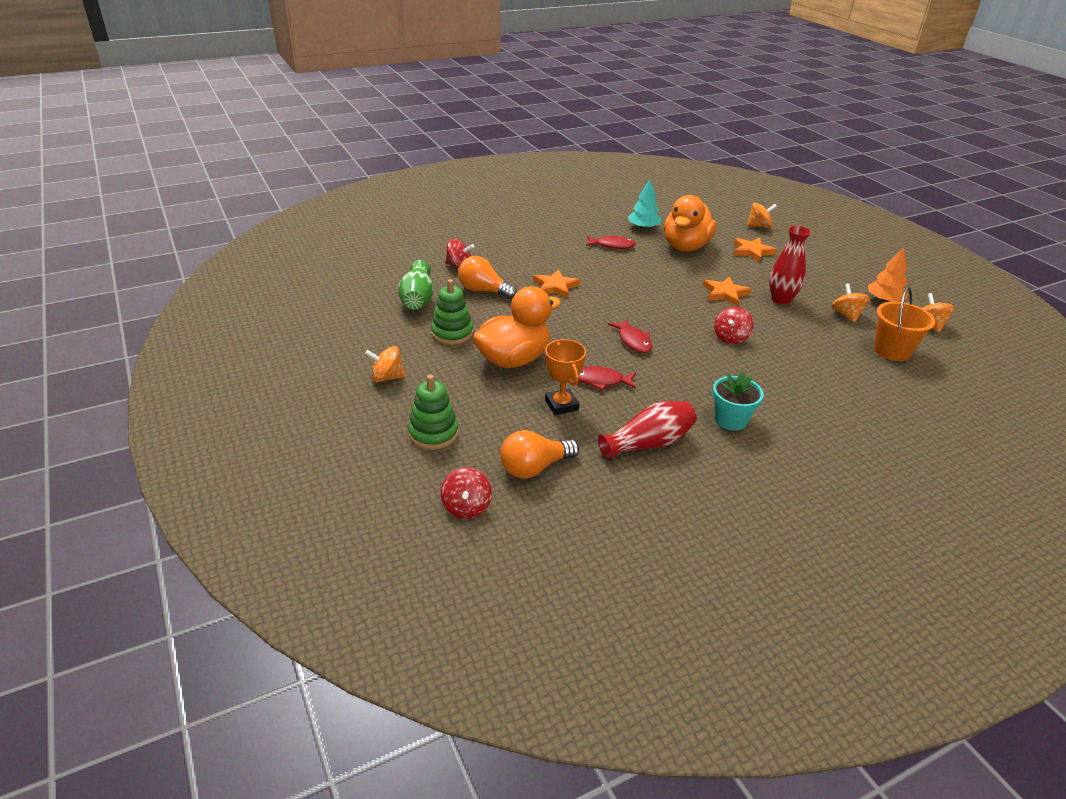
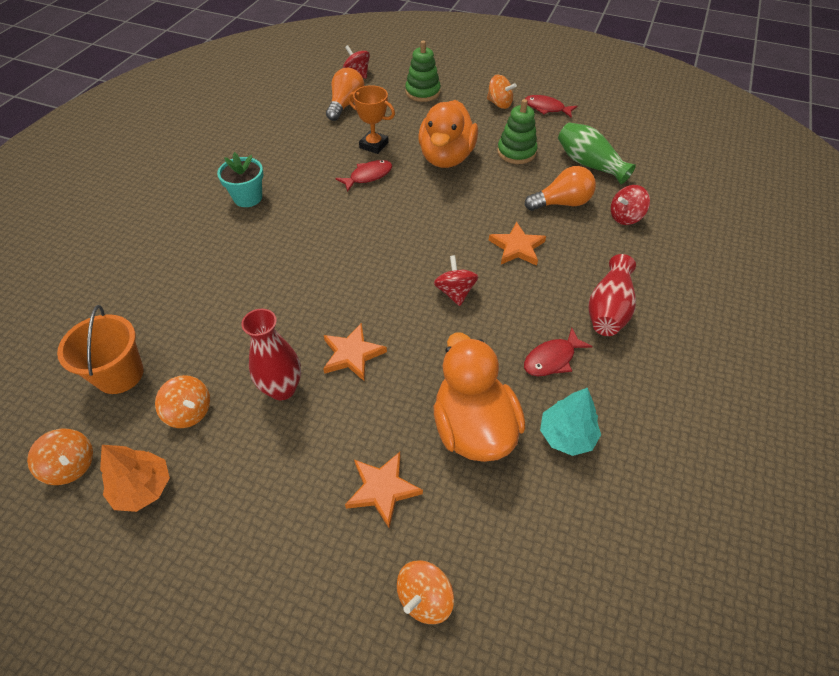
camera: 140 degrees right, 15 degrees up
orange spinning top [365,346,406,382] -> orange spinning top turned 75 degrees clockwise [487,75,517,109]
red vase [598,401,697,461] -> red vase moved to [588,254,636,336]
red fish [608,319,652,353] -> red fish moved to [525,95,578,118]
red spinning top [714,307,753,344] -> red spinning top moved to [434,255,479,306]

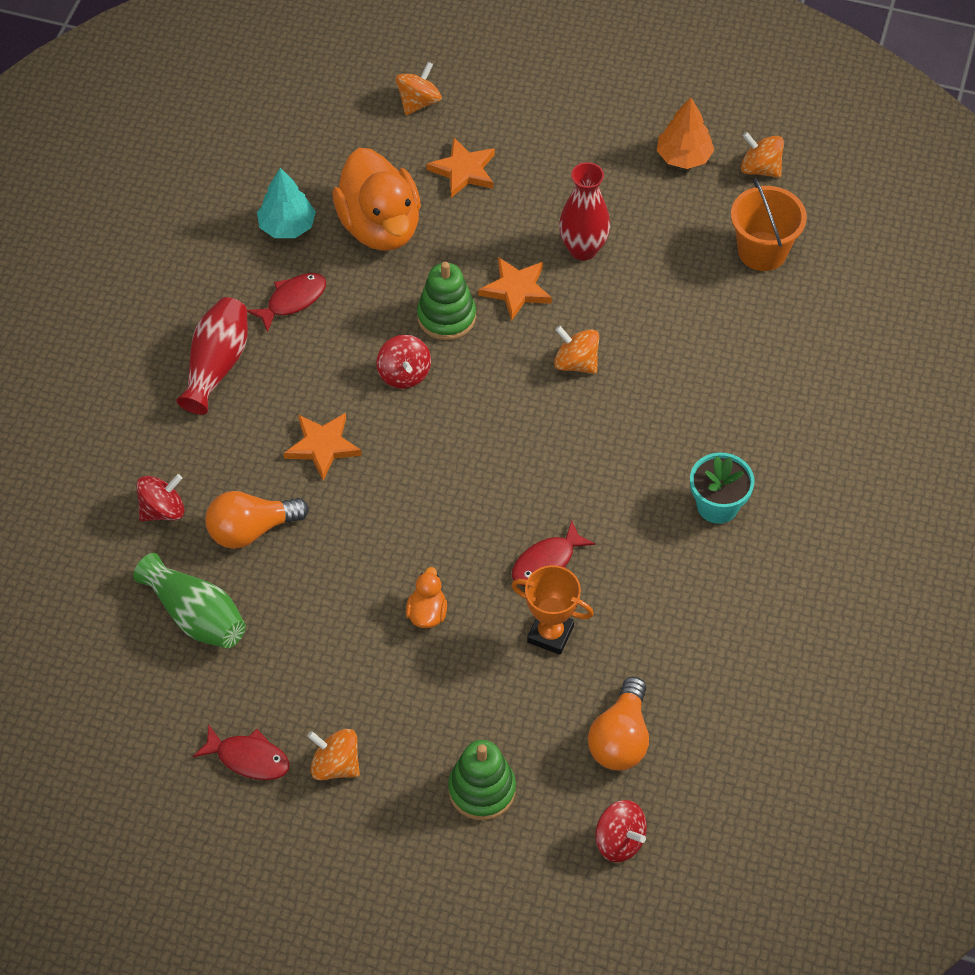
camera: 175 degrees right, 5 degrees up
orange spinning top [155,375,210,428] -> orange spinning top moved to [554,326,599,374]
orange duck [418,100,478,168] -> orange duck [406,567,447,628], size x0.44
green stacking toy [497,99,538,164] -> green stacking toy moved to [417,262,476,340]

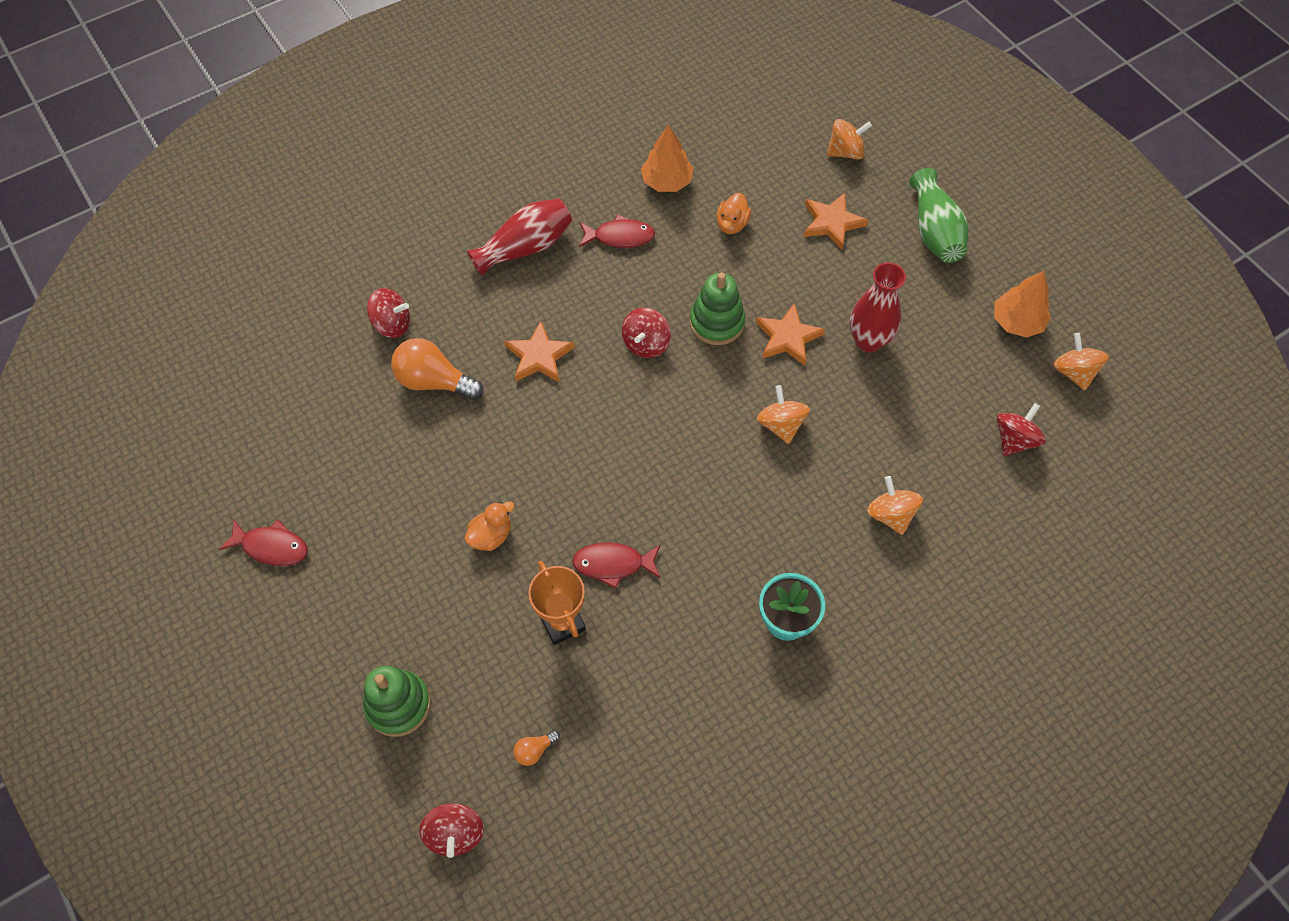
camera: 40 degrees right, 5 degrees up
green vase [133,553,246,648] -> green vase moved to [910,168,968,263]
red fish [193,724,290,780] -> red fish turned 45 degrees counterclockwise [219,519,308,566]
turquoise tree [257,168,316,238] -> orange tree [641,124,694,192]
orange spinning top [307,729,360,780] -> orange spinning top moved to [867,476,923,535]
orange duck [332,148,421,251] -> orange duck [716,193,751,234], size x0.44
orange light bulb [588,676,649,770] -> orange light bulb [513,730,560,766], size x0.46
orange bucket [731,178,807,271] -> red spinning top [997,403,1046,456]

